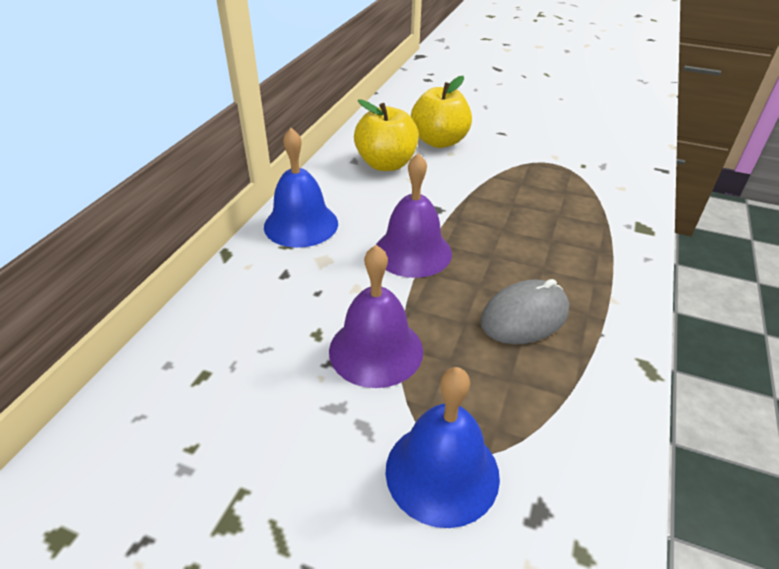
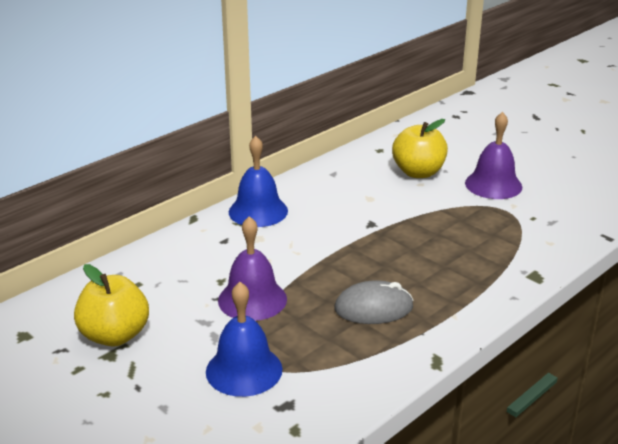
camera: 25 degrees right, 10 degrees down
yellow apple [354,99,419,171] -> yellow apple moved to [74,264,149,347]
purple bell [376,153,452,278] -> purple bell moved to [465,112,522,199]

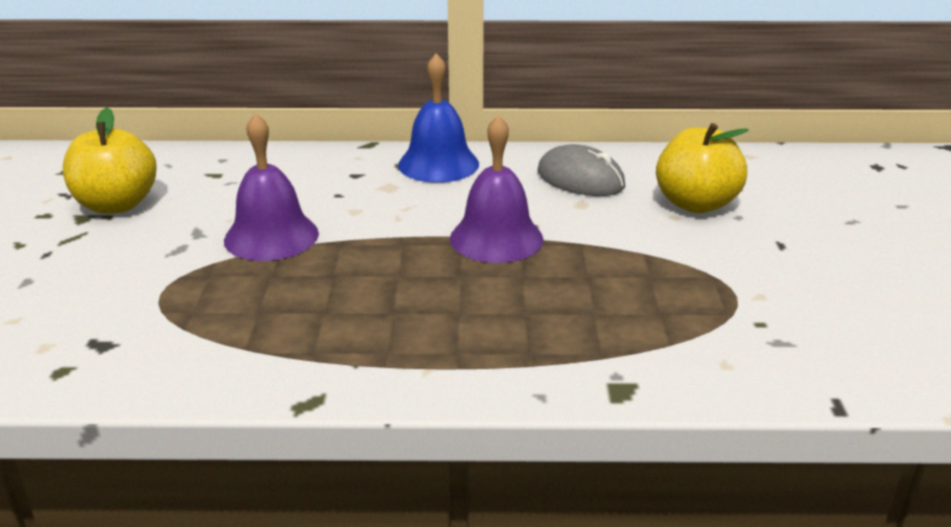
camera: 45 degrees right, 0 degrees up
blue bell [206,282,283,397] -> none
grey mouse [334,280,413,324] -> grey mouse moved to [538,144,625,196]
purple bell [465,112,522,199] -> purple bell moved to [450,115,543,263]

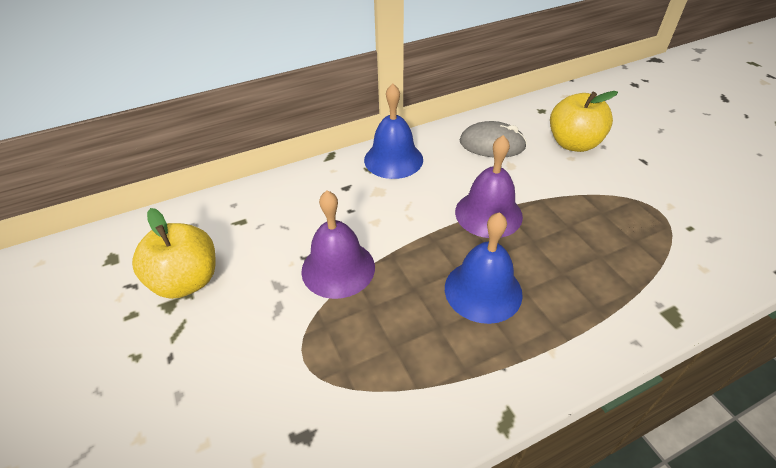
camera: 25 degrees left, 15 degrees up
none -> blue bell [445,212,523,324]

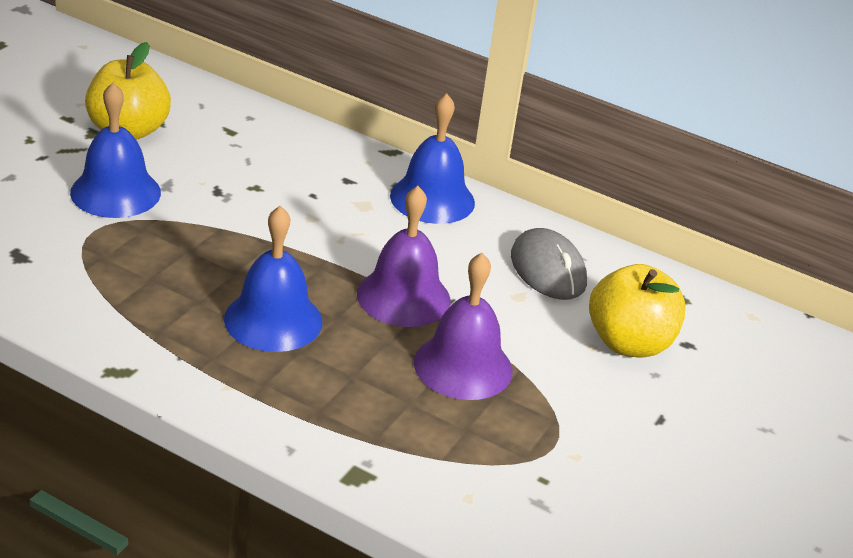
camera: 50 degrees right, 10 degrees down
purple bell [301,190,375,299] -> purple bell moved to [414,253,513,400]
none -> blue bell [70,82,161,218]

